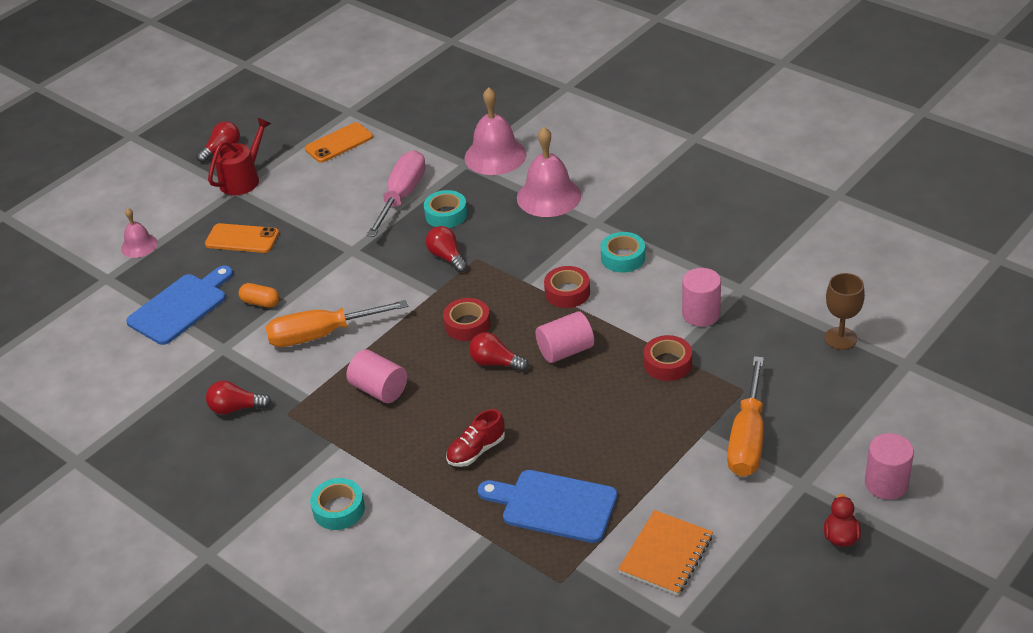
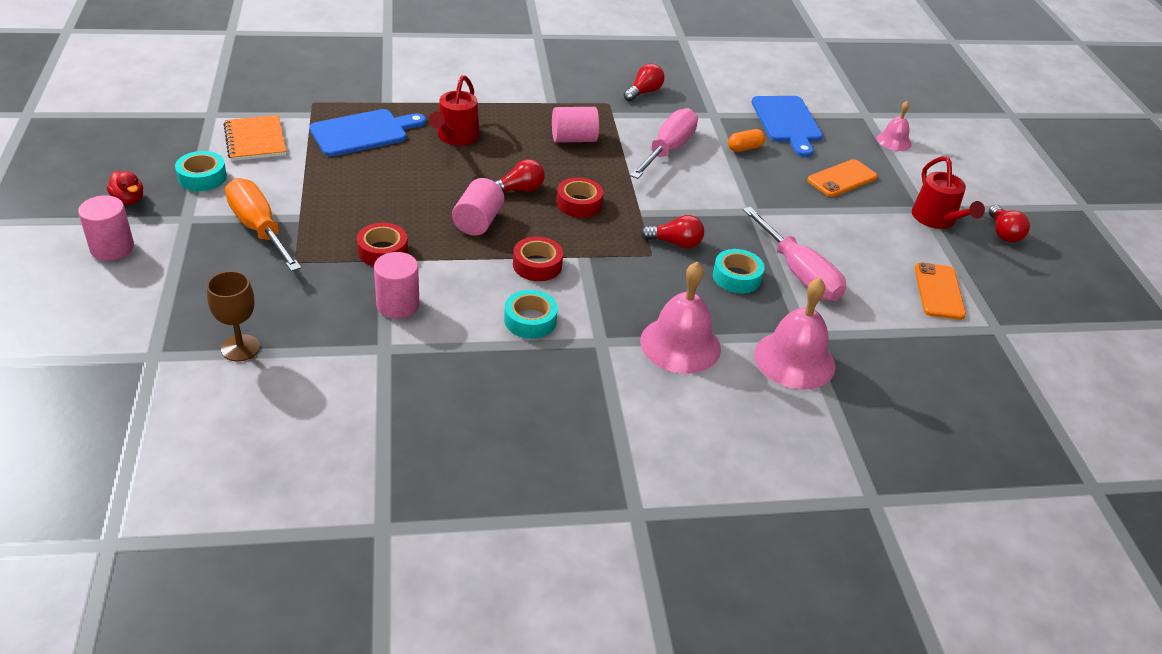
camera: 125 degrees right, 0 degrees up
orange screwdriver [266,300,408,347] -> pink screwdriver [630,108,698,179]
turquoise tape [310,478,365,530] -> turquoise tape moved to [175,151,227,191]
red shoe [446,409,505,467] -> red watering can [429,75,480,146]

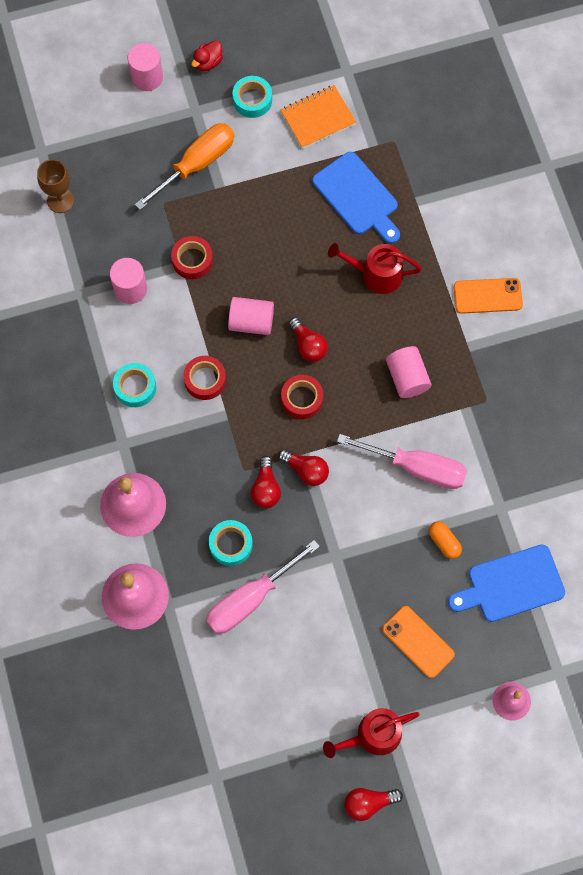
camera: 85 degrees right, 30 degrees up
red light bulb [624,63,665,102] -> red light bulb moved to [278,449,329,486]
orange phone [915,263,966,320] -> orange phone moved to [453,278,523,314]

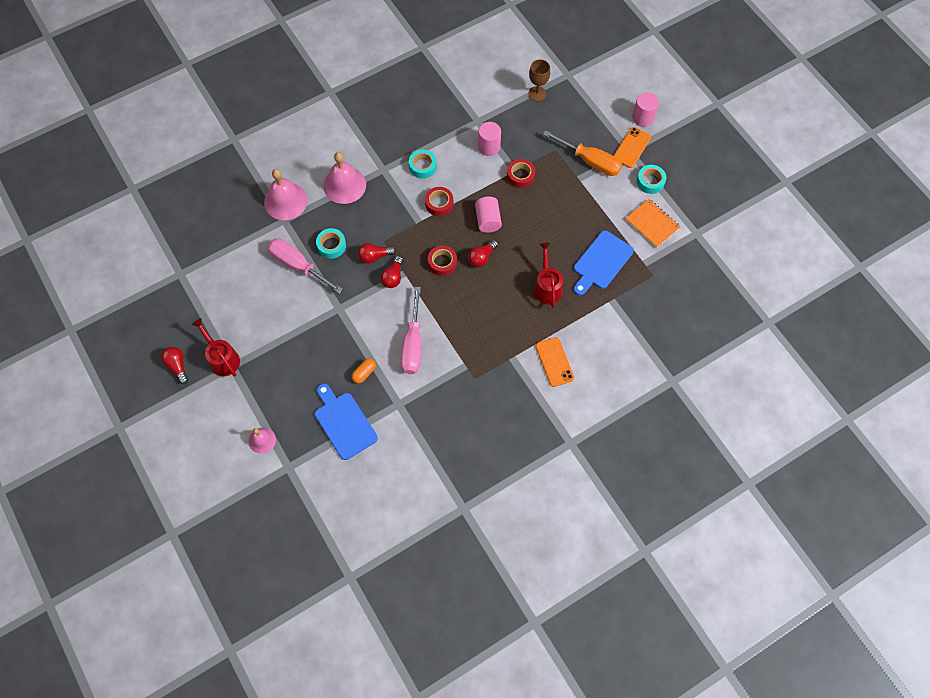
camera: 75 degrees right, 5 degrees down
red duck [191,40,223,71] -> none
orange phone [382,606,455,678] -> orange phone moved to [613,127,651,168]
pink cylinder [386,346,431,398] -> none

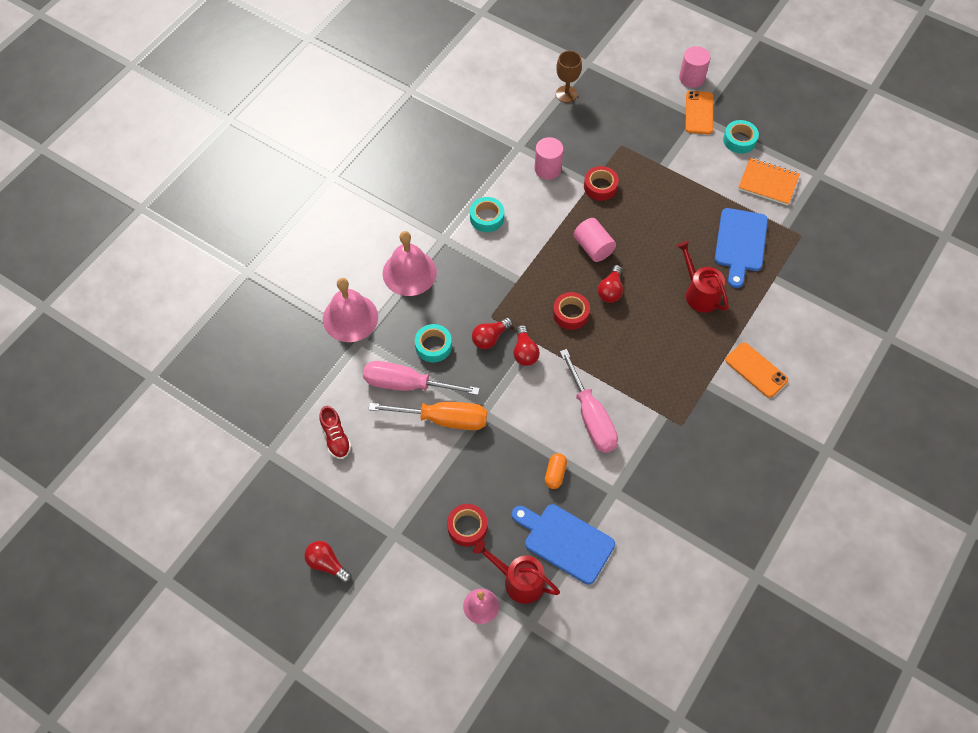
camera: 25 degrees left, 5 degrees down
red watering can [192,318,240,377] -> red watering can moved to [473,541,560,604]
red tape [425,187,453,216] -> red tape moved to [447,504,487,547]
orange screwdriver [543,130,622,176] -> orange screwdriver moved to [368,402,487,430]
none -> red shoe [319,406,351,459]

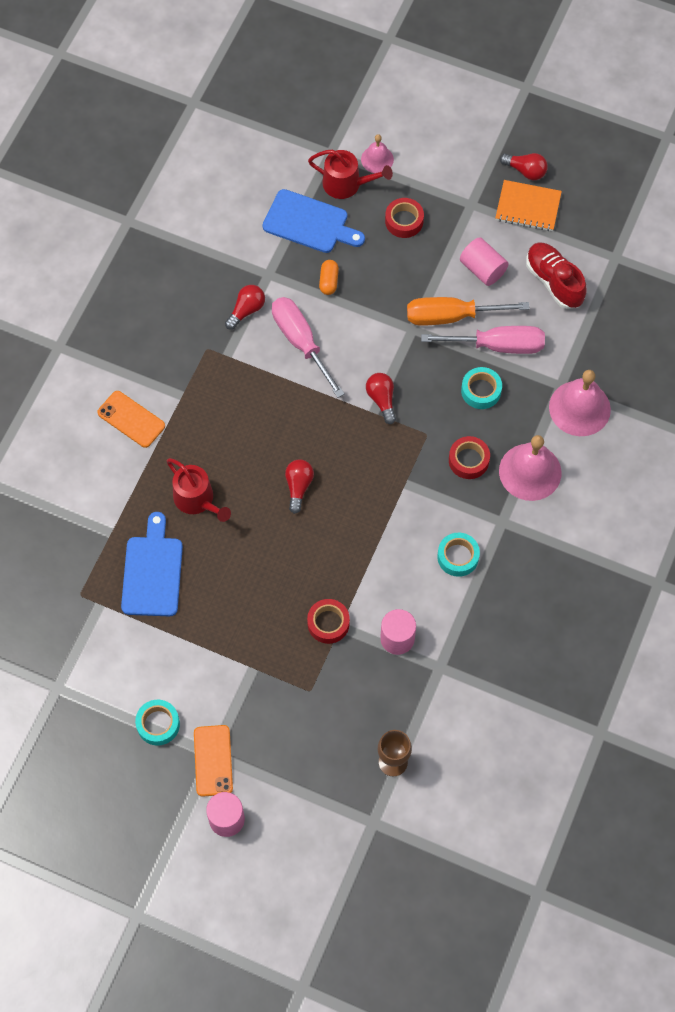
camera: 170 degrees right, 5 degrees up
red shoe [319,406,351,459] -> red shoe [526,242,587,309], size x1.50
red light bulb [472,318,513,349] -> red light bulb moved to [225,285,265,330]
red tape [553,292,590,330] -> red tape moved to [449,436,490,479]
pink cylinder [573,218,616,262] -> pink cylinder moved to [460,237,508,286]
orange notebook [738,158,800,206] -> orange notebook moved to [495,180,562,231]

